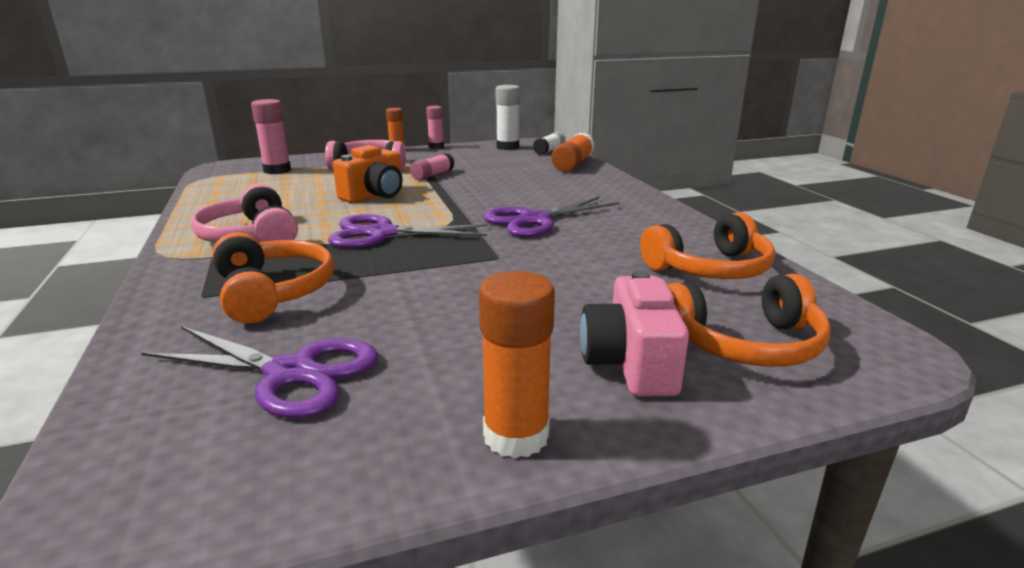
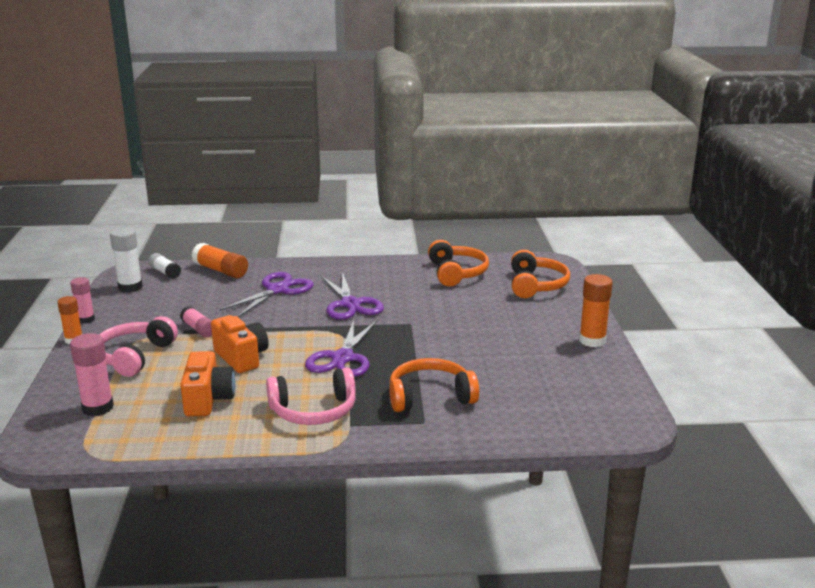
camera: 75 degrees left, 0 degrees up
purple scissors [141,326,378,418] -> purple scissors moved to [219,272,314,317]
pink camera [580,270,689,396] -> none
none -> orange camera [180,351,235,417]

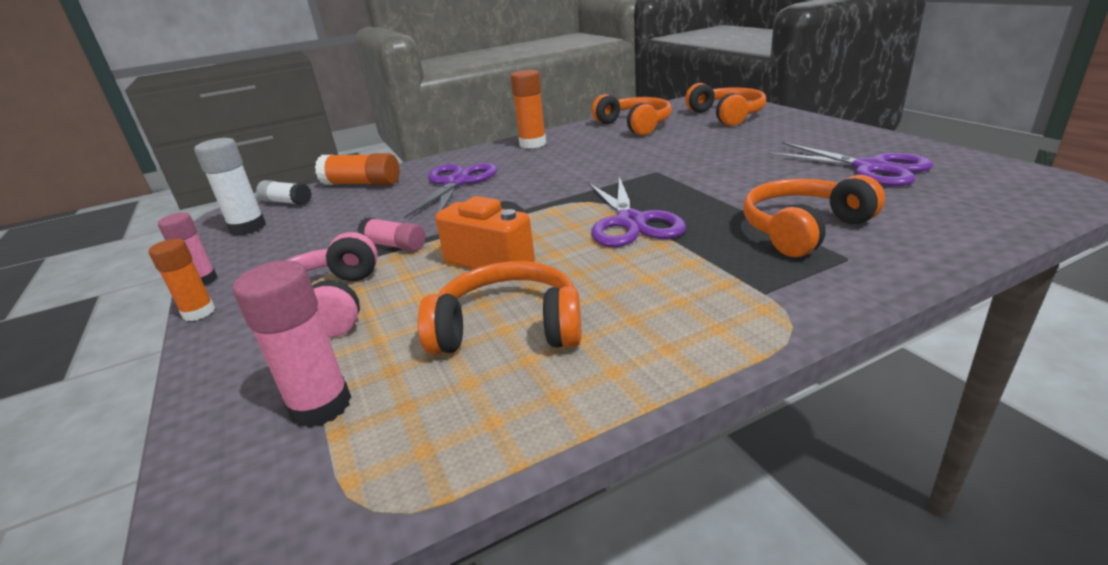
camera: 20 degrees left, 5 degrees up
orange camera [180,351,235,417] -> orange headphones [418,261,581,354]
pink headphones [266,367,356,425] -> none
purple scissors [321,272,384,320] -> purple scissors moved to [767,142,933,186]
orange glue stick [579,274,613,347] -> orange glue stick moved to [510,70,546,149]

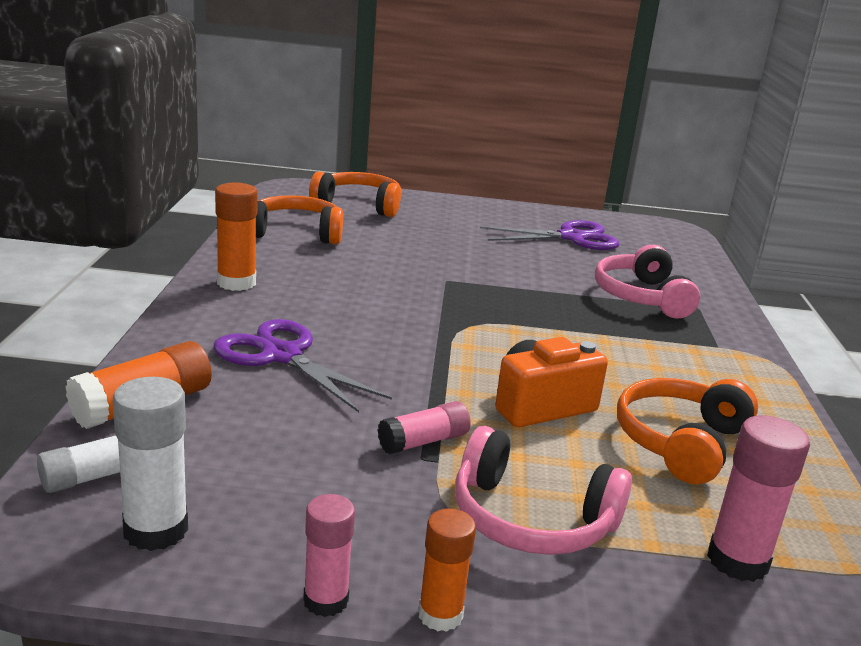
camera: 65 degrees left, 5 degrees down
purple scissors [588,177,686,247] -> none
orange headphones [743,175,885,257] -> pink headphones [595,245,700,319]

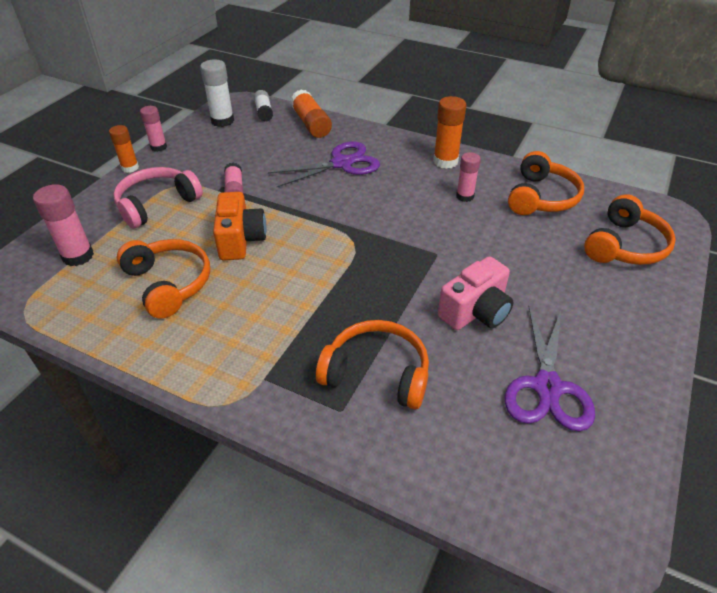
camera: 115 degrees right, 20 degrees up
pink headphones [595,245,700,319] -> orange headphones [316,320,429,409]
none -> pink camera [438,256,513,330]
none -> pink glue stick [456,152,481,202]

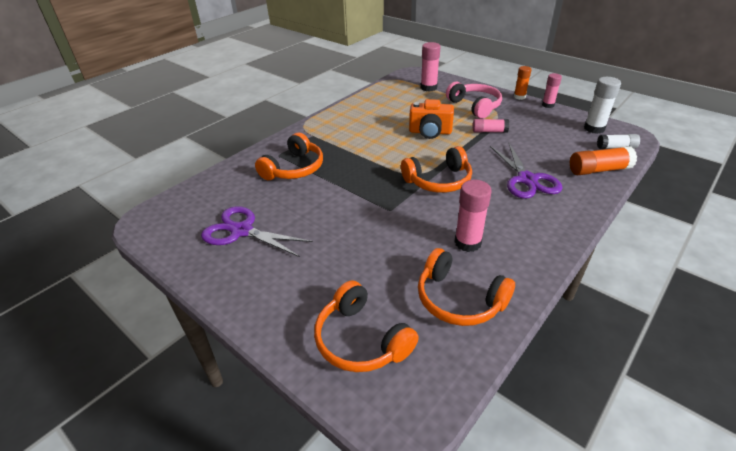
camera: 105 degrees right, 5 degrees down
orange headphones [117,239,210,319] -> orange headphones moved to [401,146,472,193]
orange glue stick [433,96,466,169] -> none
pink camera [438,256,513,330] -> none
pink glue stick [456,152,481,202] -> pink glue stick [454,180,492,252], size x1.50

